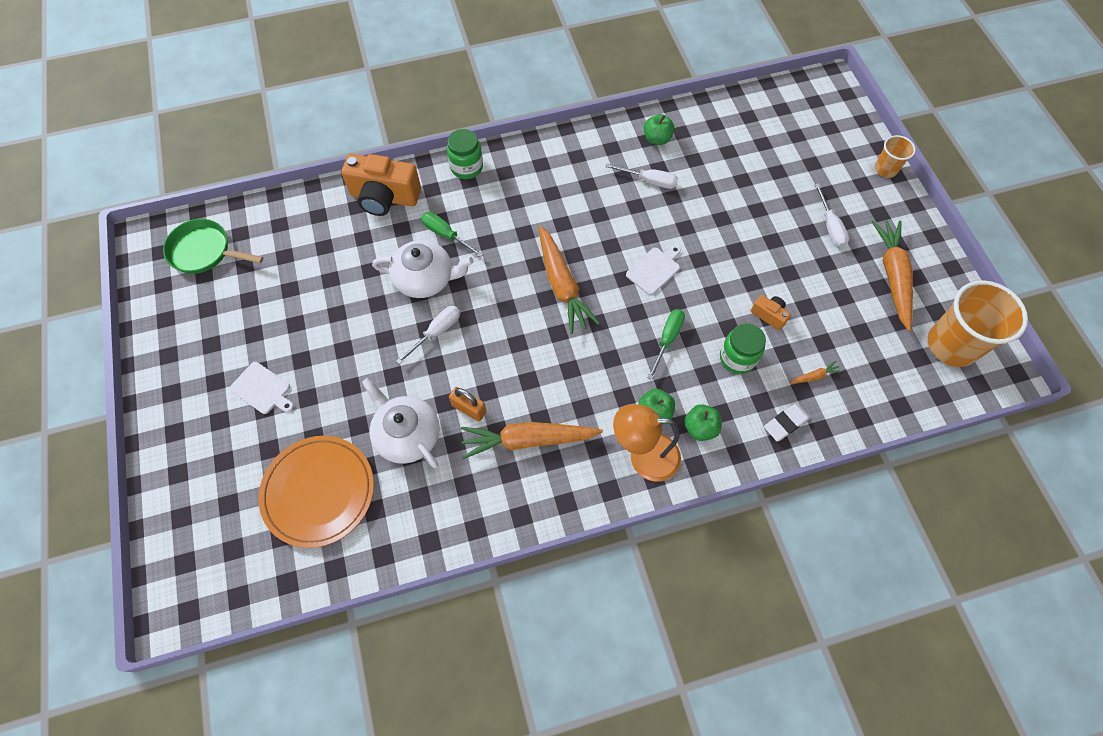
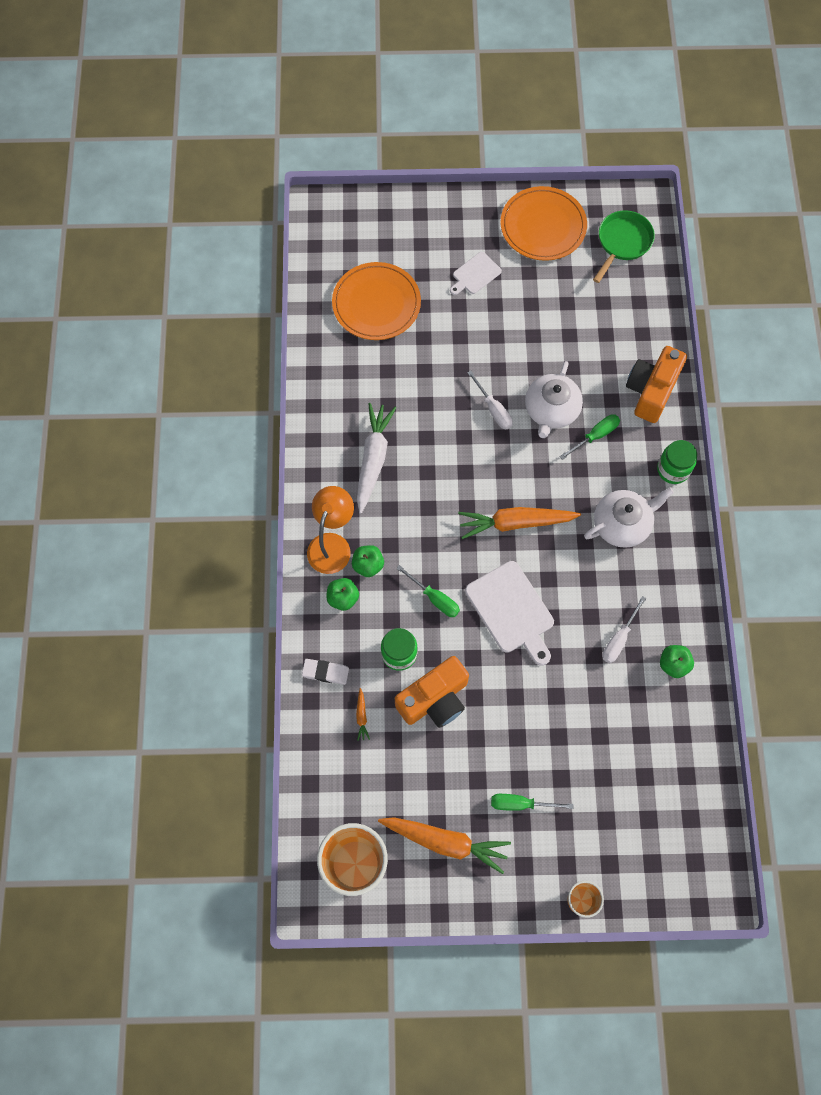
camera: 105 degrees right, 5 degrees up
white teapot [362,378,440,468] -> white teapot moved to [584,487,674,548]
orange padlock [449,387,487,421] -> none
orange carrot [461,422,603,459] -> white carrot [357,403,396,514]
white cutting board [626,245,681,295] -> white cutting board [465,561,554,666], size x1.74
orange camera [750,295,791,330] -> orange camera [395,656,469,728], size x2.11
white eraser [764,403,810,442] -> white eraser turned 60 degrees counterclockwise [302,659,349,685]
white screwdriver [814,183,849,247] -> green screwdriver [491,794,573,811]
none -> orange plate [500,186,587,261]

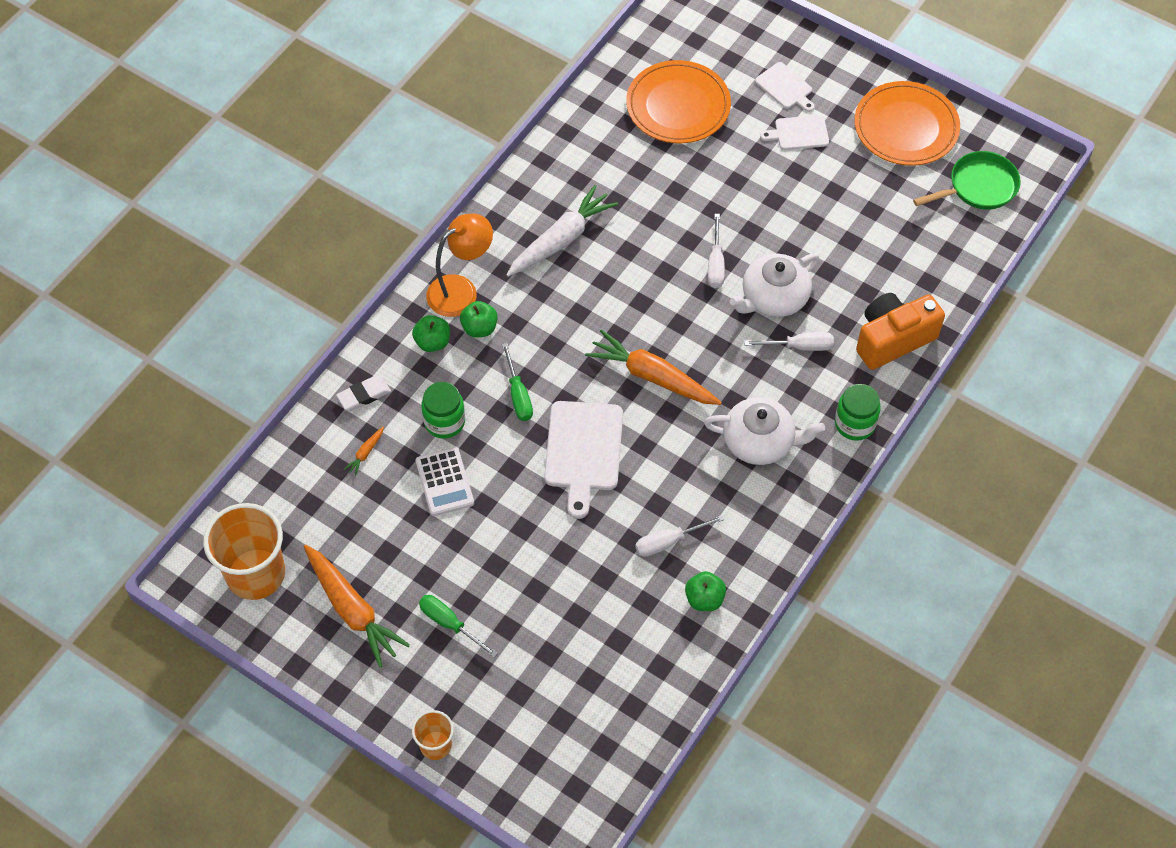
camera: 35 degrees right, 10 degrees down
white eraser [302,659,349,685] -> white eraser turned 75 degrees counterclockwise [336,375,391,411]
orange camera [395,656,469,728] -> white calculator [416,447,474,516]
green screwdriver [559,414,620,460] -> white screwdriver [744,332,834,351]
none -> white cutting board [755,62,815,112]

